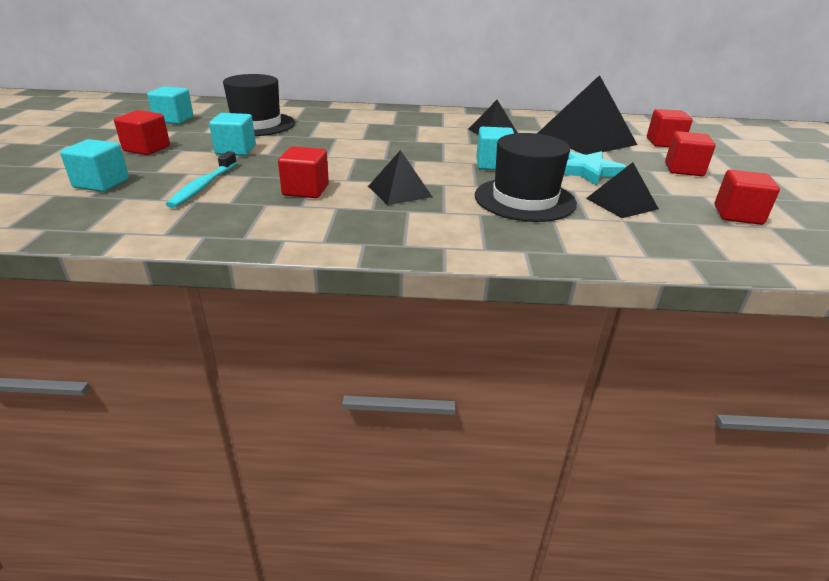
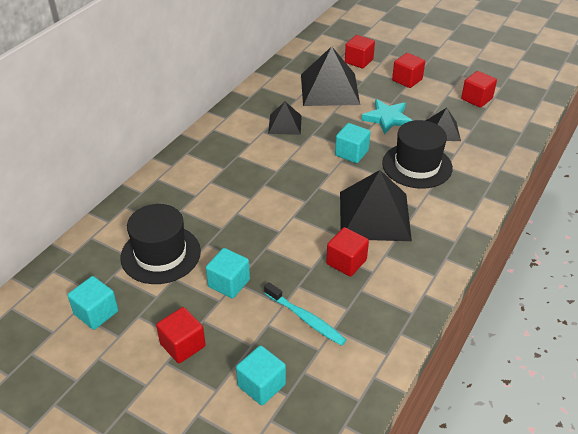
camera: 60 degrees left, 10 degrees up
black pyramid [368,150,432,205] -> black pyramid [340,170,412,241], size x1.85

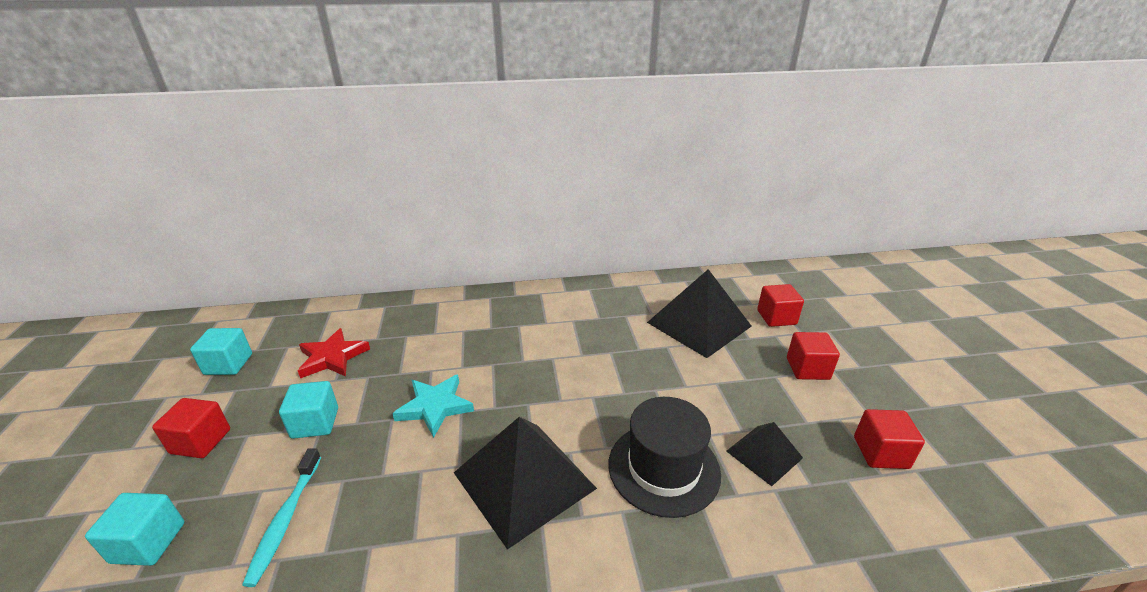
camera: 50 degrees right, 10 degrees down
black hat [120,204,201,284] -> red star [298,328,370,378]
black pyramid [268,102,302,135] -> none
red cube [326,227,369,277] -> none
turquoise cube [335,123,370,163] -> none
turquoise star [361,99,412,135] -> turquoise star moved to [392,374,474,438]

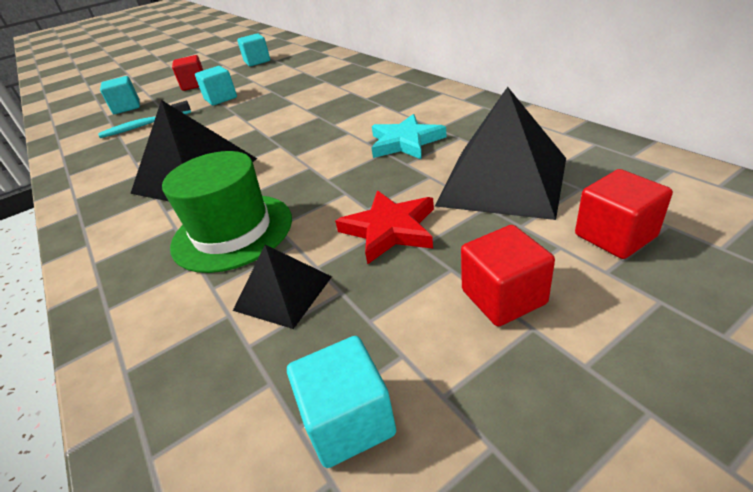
camera: 70 degrees right, 5 degrees up
red star [298,328,370,378] -> red star moved to [335,191,434,264]
turquoise star [392,374,474,438] -> turquoise star moved to [372,114,446,159]
black hat [608,397,721,518] -> green hat [162,151,292,273]
red cube [854,409,925,469] -> turquoise cube [287,336,396,468]

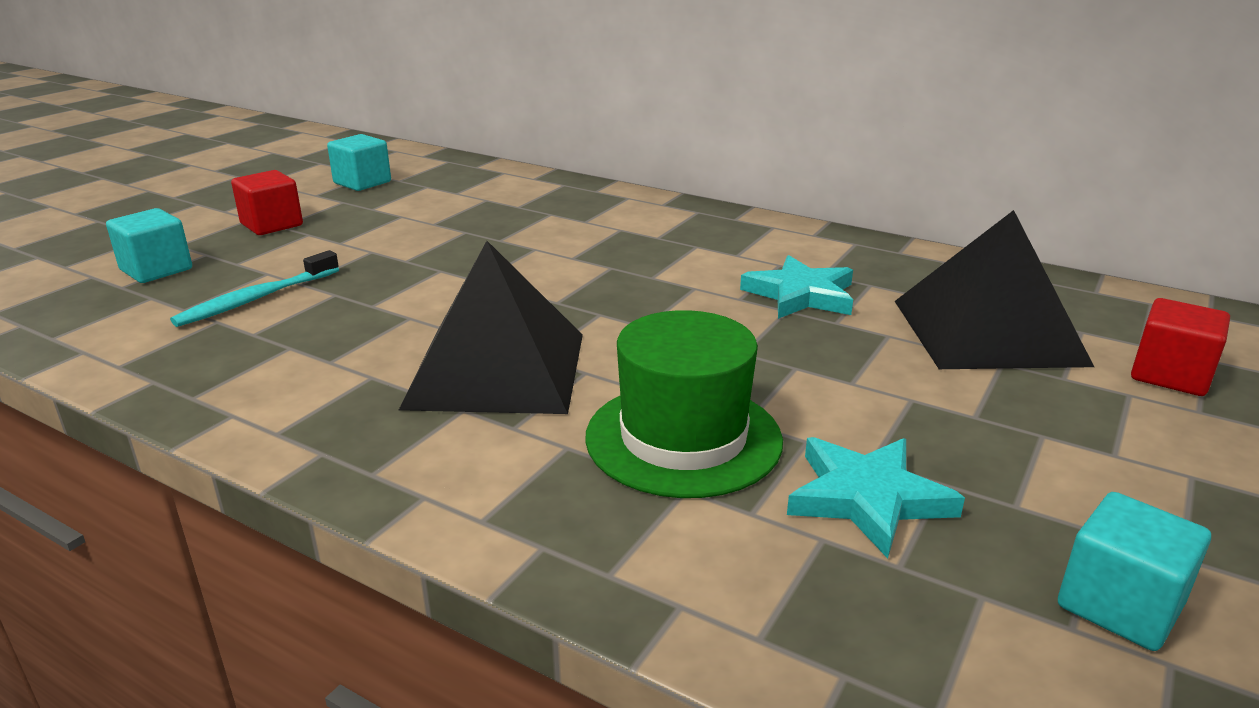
camera: 30 degrees left, 10 degrees down
turquoise cube [195,66,237,105] -> none
black pyramid [233,245,332,329] -> turquoise star [787,437,965,559]
red star [335,191,434,264] -> none
red cube [461,225,555,327] -> none

